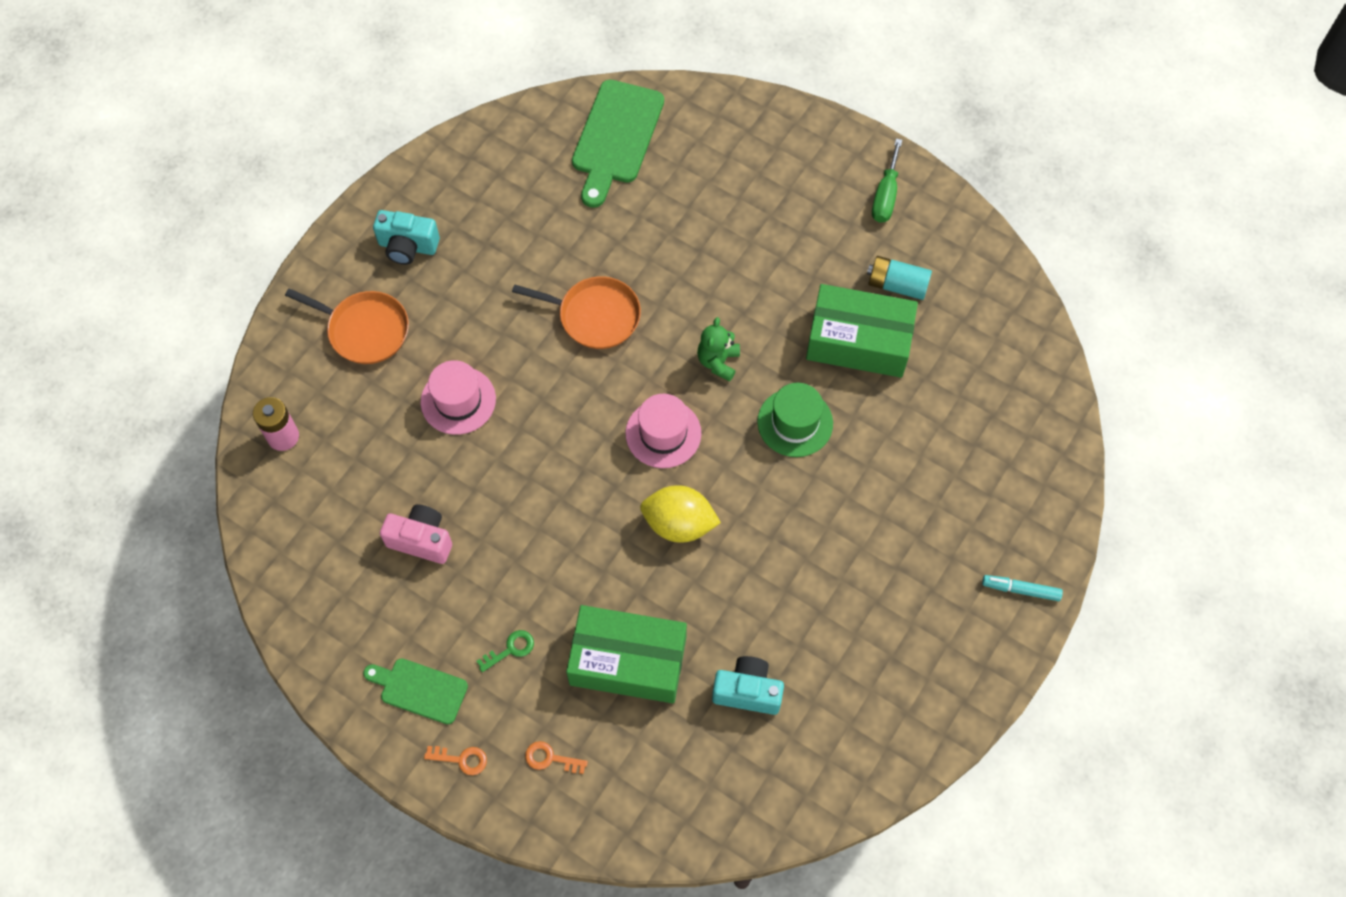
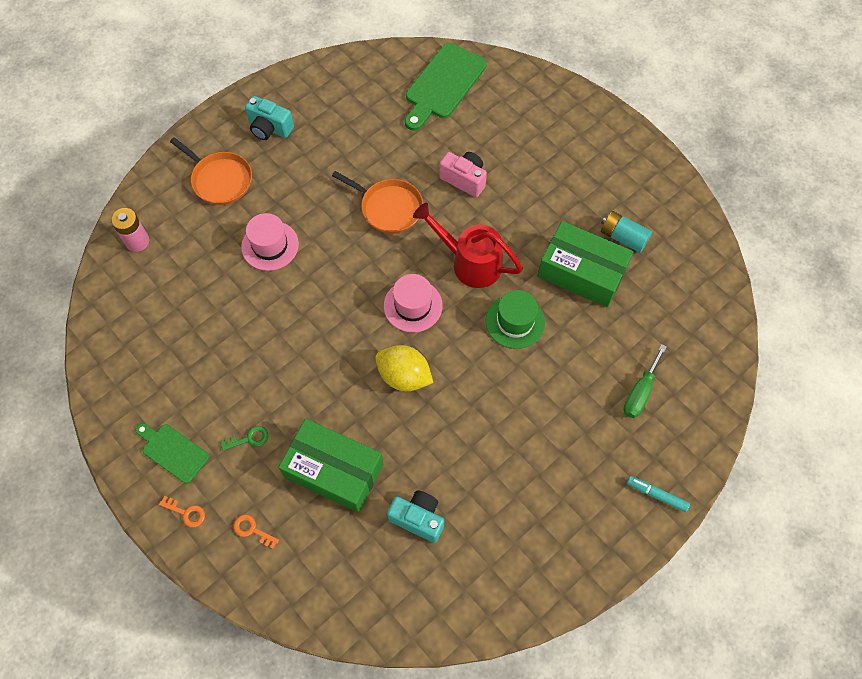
camera: 15 degrees right, 0 degrees up
pink camera [380,504,452,564] -> pink camera moved to [439,152,487,197]
green teddy bear [697,317,740,382] -> red watering can [413,202,523,288]
green screwdriver [872,139,902,223] -> green screwdriver moved to [623,344,667,418]

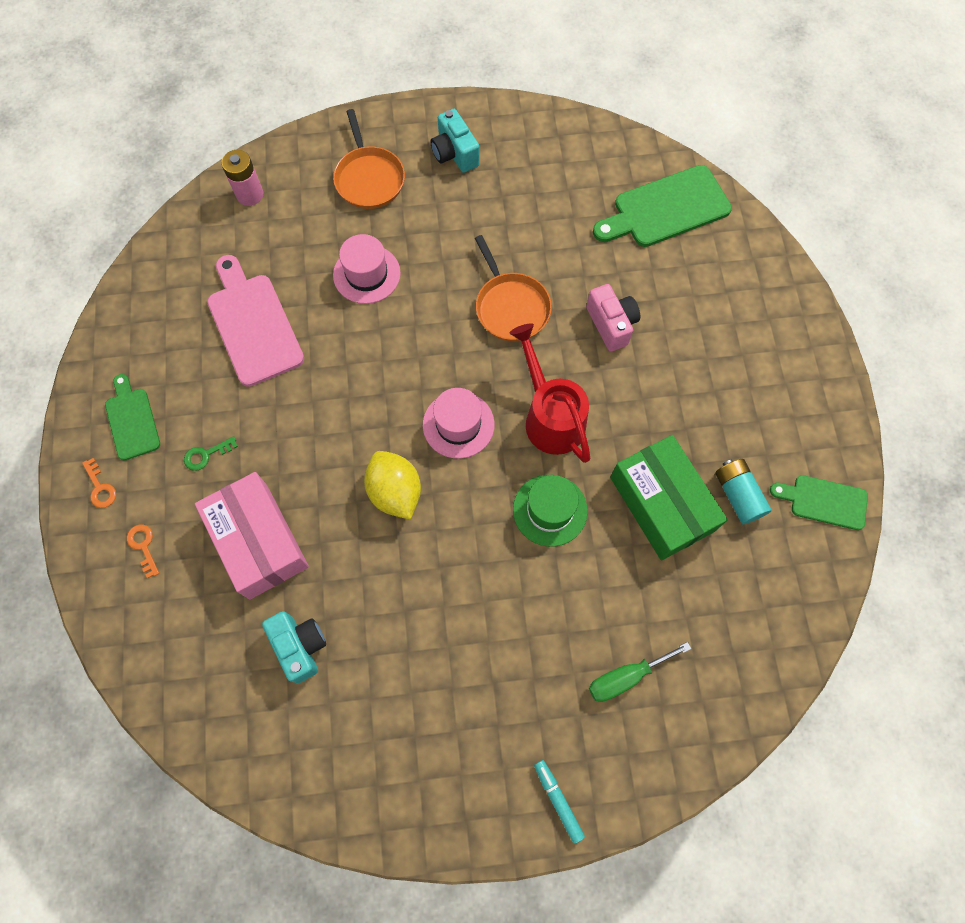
camera: 35 degrees right, 5 degrees up
green key [221,426,268,451] -> green key turned 135 degrees clockwise [184,436,238,471]
green box [278,419,383,513] -> pink box [195,472,309,600]
none -> pink cutting board [207,255,304,387]
none -> green cutting board [770,475,868,530]

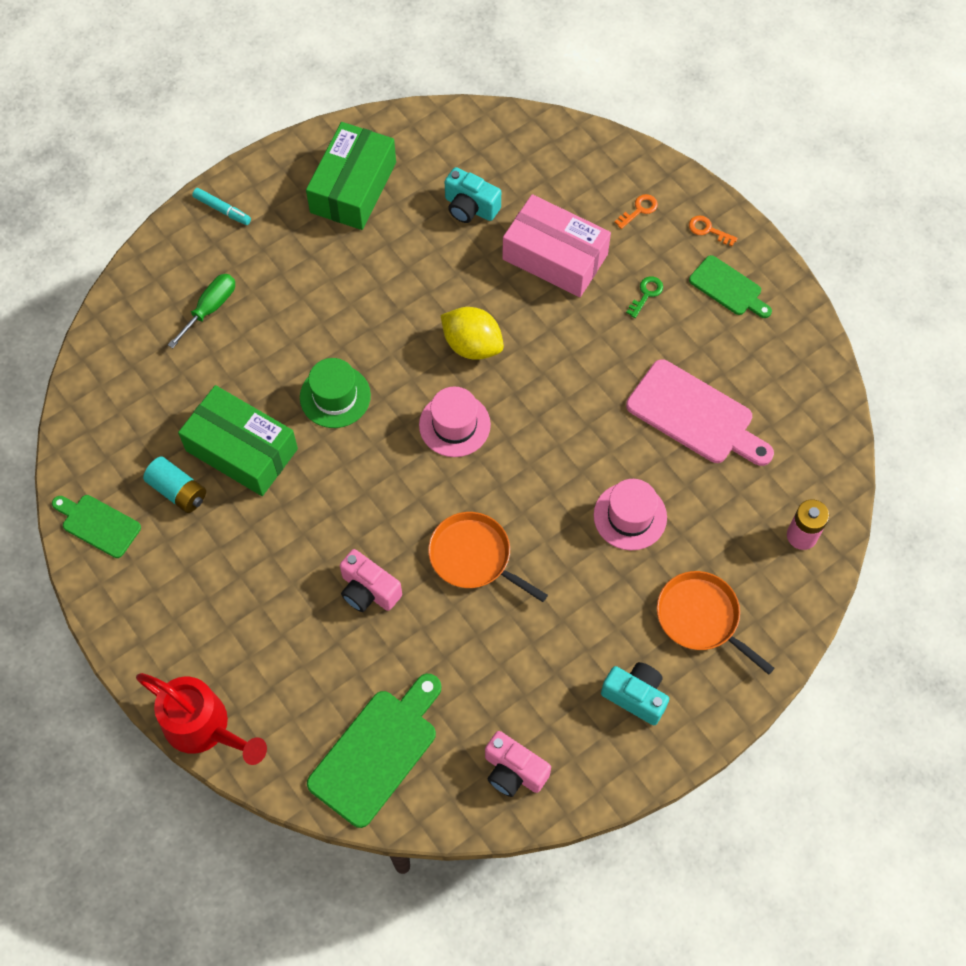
camera: 150 degrees right, 5 degrees down
orange key [127,525,159,578] -> orange key turned 75 degrees counterclockwise [615,194,658,229]
red watering can [510,323,591,463] -> red watering can moved to [136,673,267,765]
green cutting board [770,475,868,530] -> green cutting board turned 135 degrees counterclockwise [52,495,141,558]
none -> green box [306,122,396,230]
none -> pink camera [485,731,551,797]

